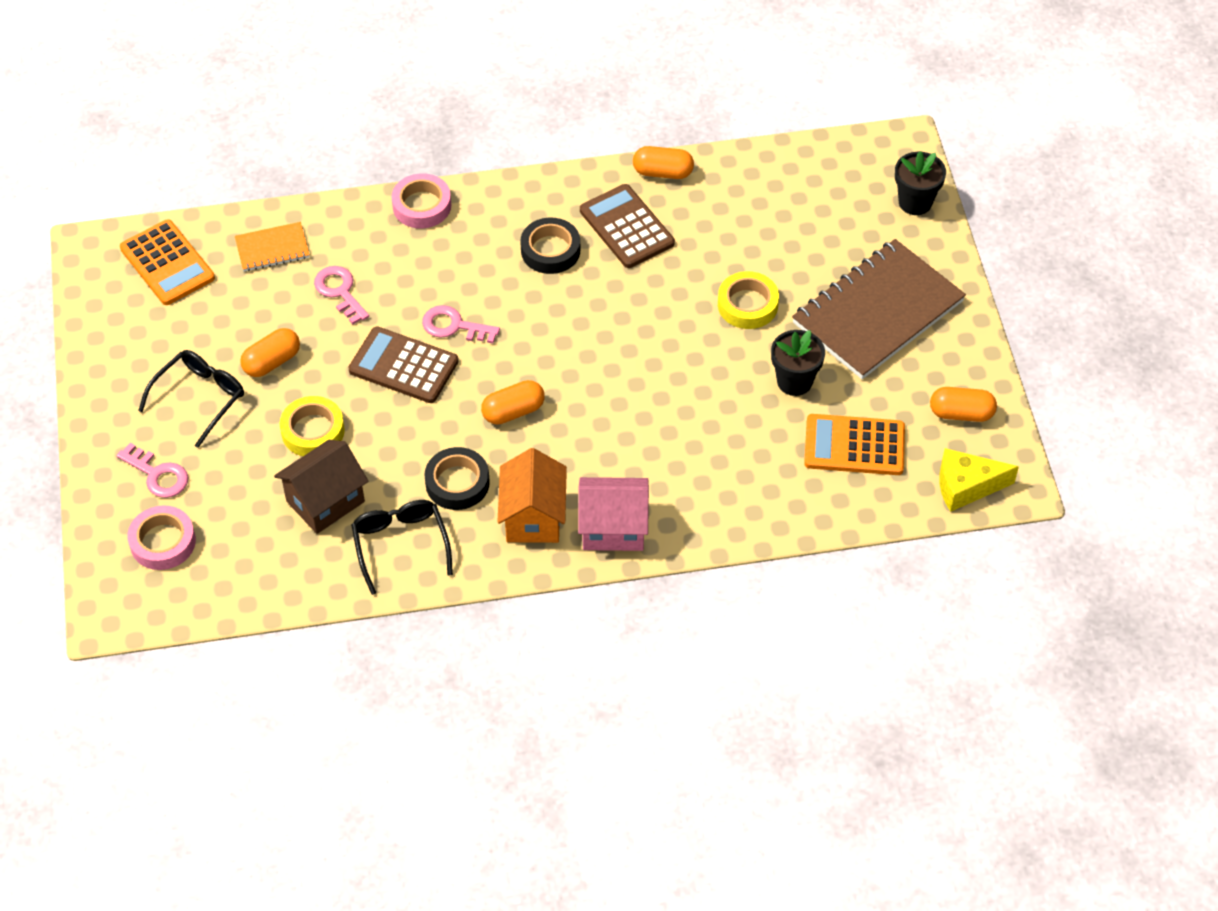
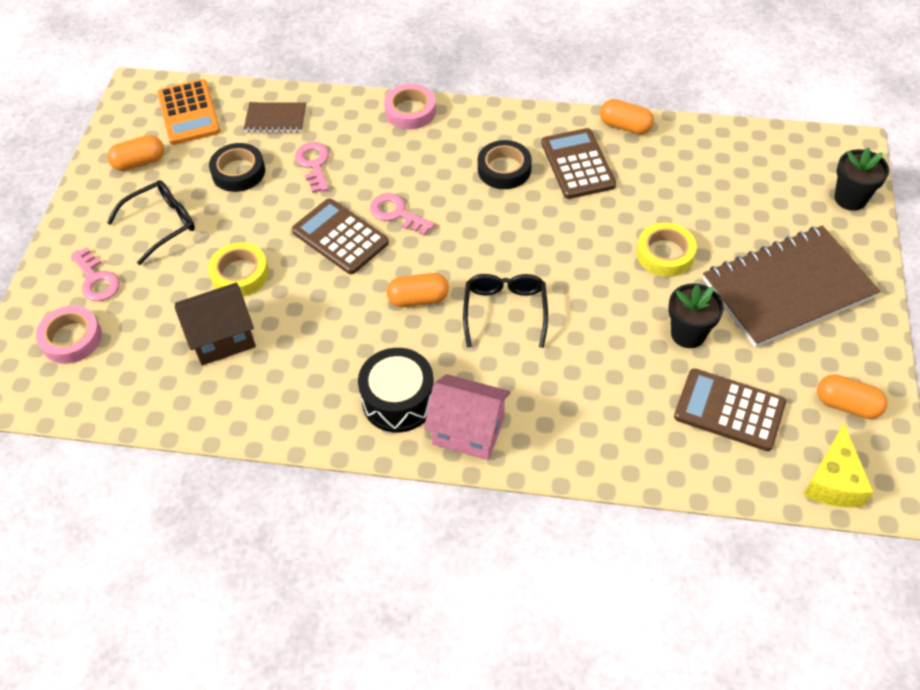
camera: 20 degrees right, 0 degrees up
orange notebook [235,222,310,271] -> brown notebook [244,102,306,133]
orange capsule [240,328,300,377] -> orange capsule moved to [107,135,164,171]
black glasses [351,500,453,595] -> black glasses moved to [463,274,548,348]
black tape [424,447,490,510] -> black tape moved to [209,143,265,192]
orange house [498,448,567,543] -> black drum [358,348,434,433]
orange calculator [804,414,905,475] -> brown calculator [674,368,786,451]
yellow cheese [939,448,1019,512] -> yellow cheese turned 90 degrees counterclockwise [803,423,874,507]

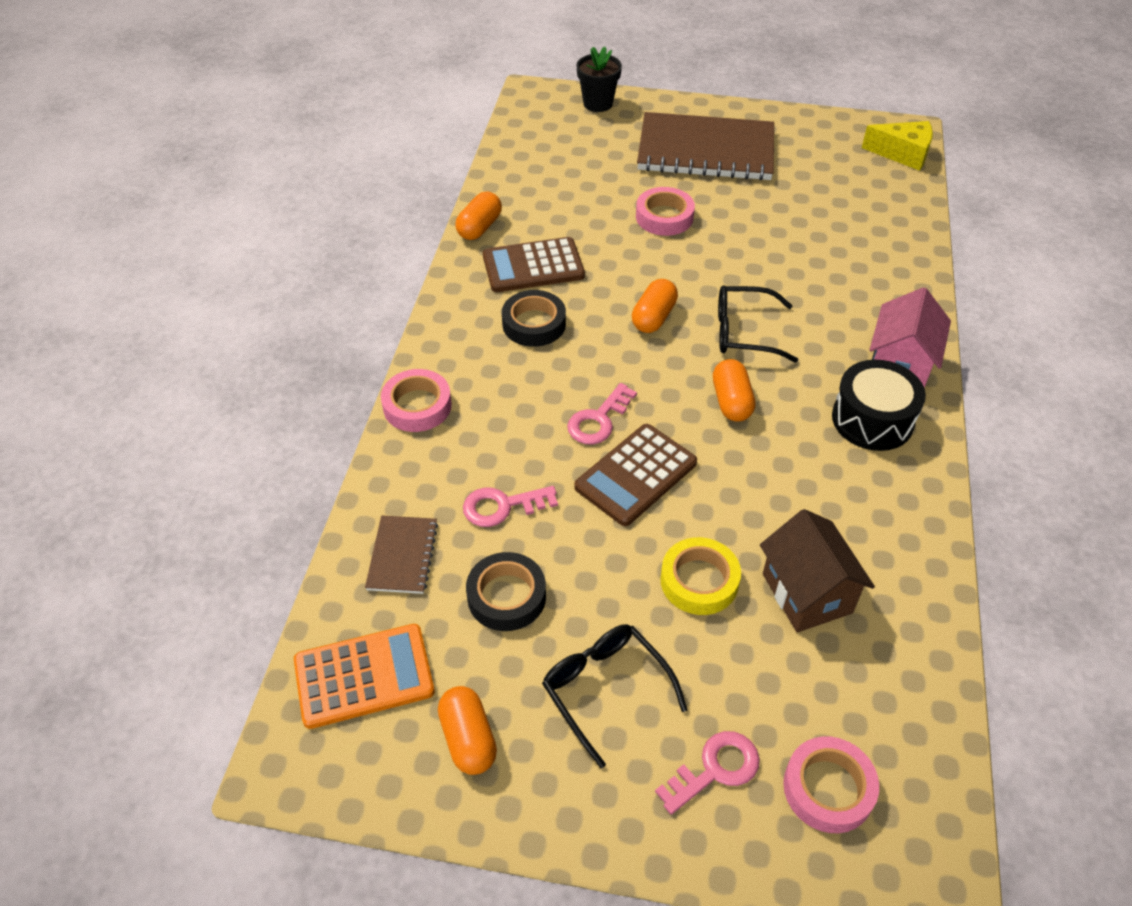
camera: 90 degrees left, 5 degrees down
yellow tape [637,223,697,277] -> pink tape [636,187,695,236]
black flower pot [668,283,724,348] -> none
brown calculator [674,368,786,451] -> none
brown notebook [703,225,880,348] -> brown notebook turned 60 degrees counterclockwise [637,112,774,180]
orange capsule [817,374,888,419] -> orange capsule moved to [632,279,678,333]

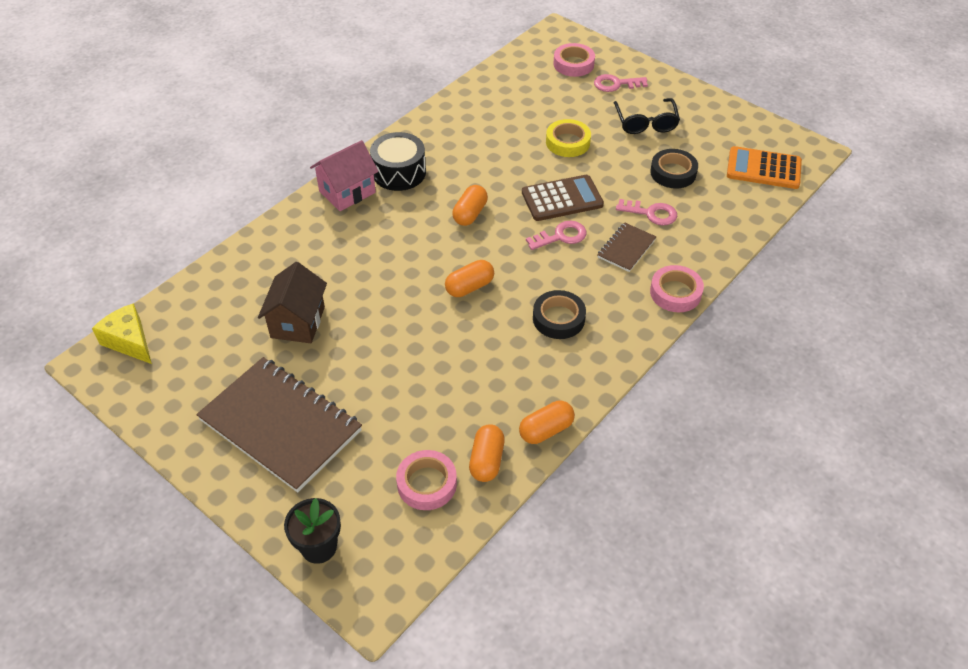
camera: 150 degrees left, 0 degrees up
brown notebook [365,516,438,594] -> brown notebook moved to [597,222,656,272]
orange capsule [438,686,497,775] -> orange capsule moved to [469,424,505,482]
brown calculator [483,237,585,292] -> none
pink tape [636,187,695,236] -> pink tape moved to [396,450,457,510]
black glasses [718,285,798,363] -> none
brown house [760,509,875,632] -> brown house moved to [258,262,327,343]

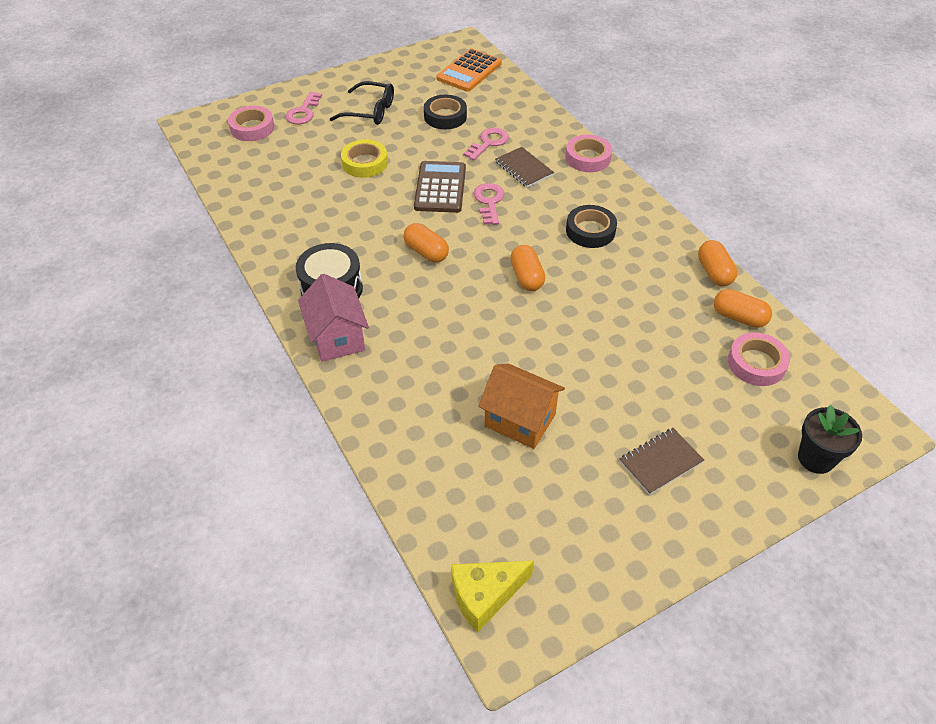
camera: 70 degrees left, 0 degrees up
brown notebook [196,357,362,493] -> brown notebook [619,428,704,495], size x0.46
brown house [258,262,327,343] -> orange house [478,364,565,449]

